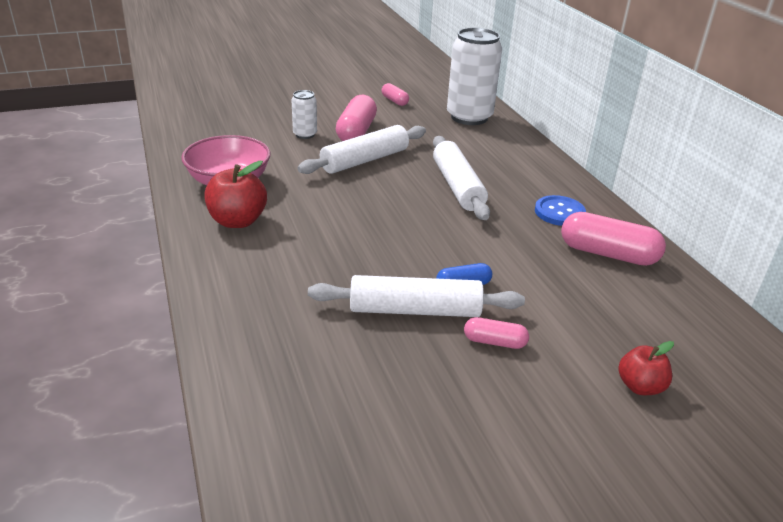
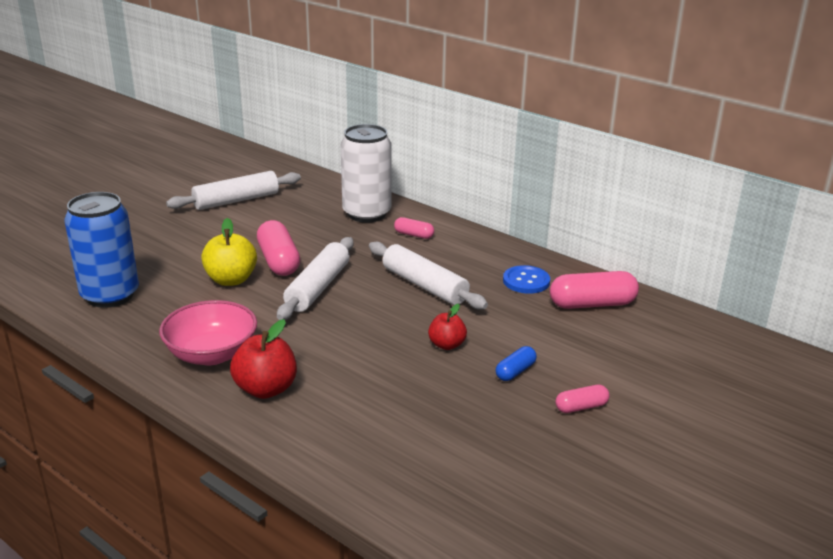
camera: 30 degrees left, 5 degrees down
white can [292,90,317,139] -> yellow apple [201,218,257,286]
white rolling pin [308,275,525,317] -> white rolling pin moved to [166,171,301,210]
pink capsule [382,83,409,106] -> pink capsule moved to [394,217,434,239]
red apple [618,341,674,395] -> red apple moved to [428,304,467,350]
none -> blue can [64,192,139,308]

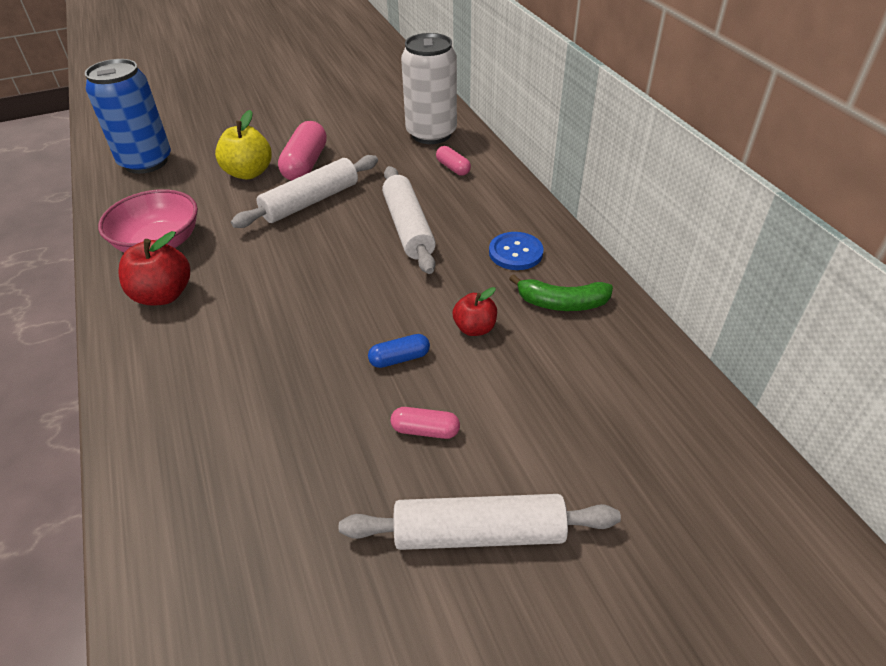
camera: 30 degrees right, 15 degrees up
white rolling pin [166,171,301,210] -> white rolling pin moved to [339,494,621,550]
red apple [428,304,467,350] -> red apple moved to [453,287,497,336]
pink capsule [550,271,639,309] -> green banana [509,274,613,311]

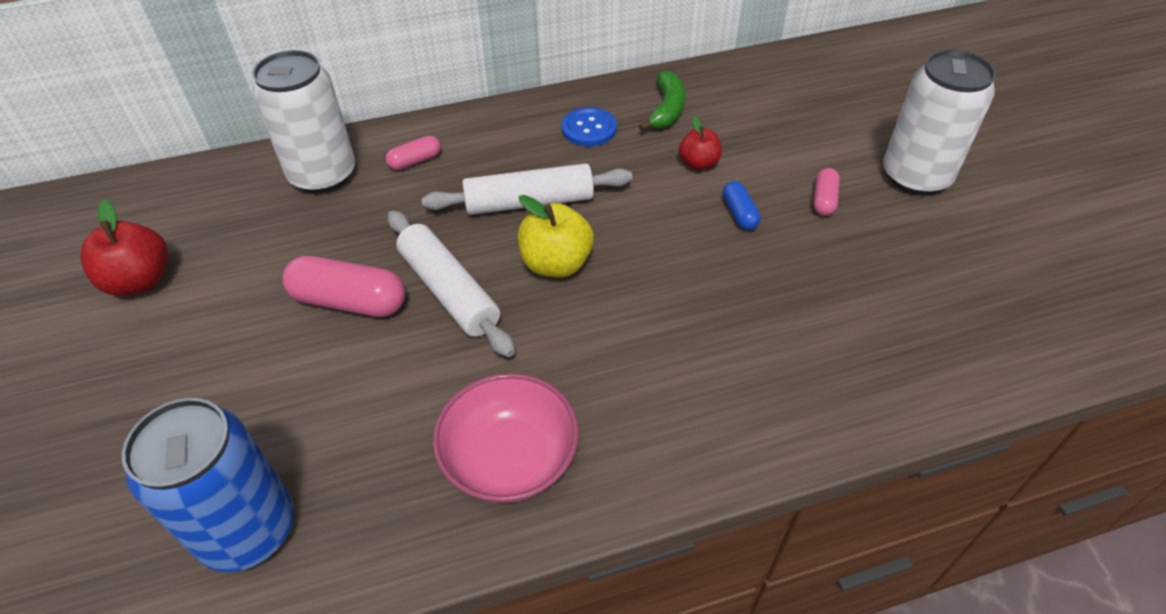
camera: 85 degrees left, 5 degrees up
red apple [118,231,190,305] -> red apple moved to [80,200,168,296]
yellow apple [215,110,272,179] -> yellow apple moved to [518,195,594,278]
white rolling pin [339,494,621,550] -> white can [883,49,996,196]

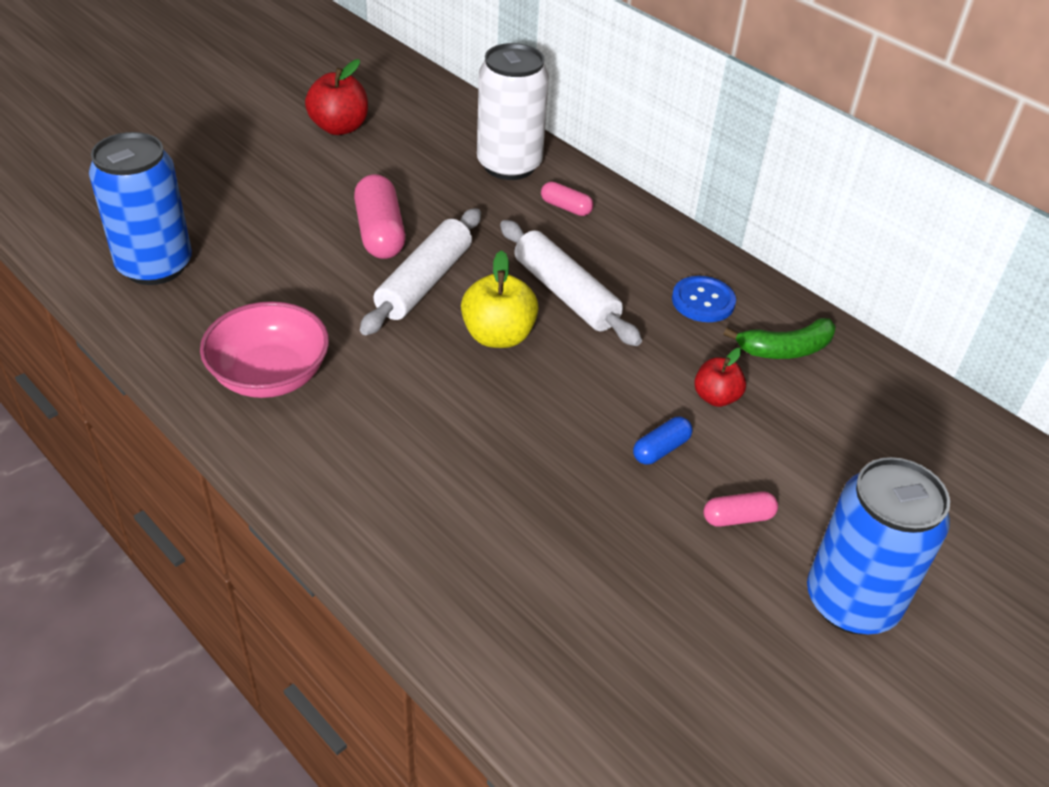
camera: 60 degrees right, 5 degrees down
white can [883,49,996,196] -> blue can [807,457,950,635]

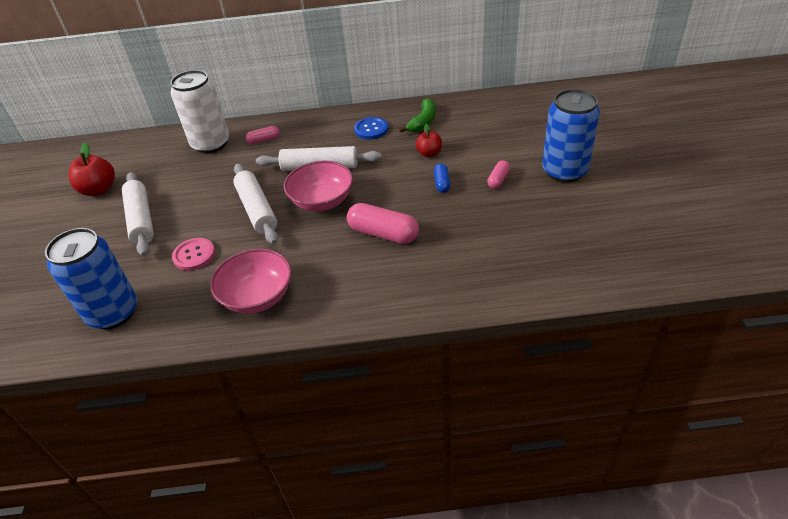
camera: 45 degrees left, 0 degrees up
pink capsule [354,174,406,259] -> pink capsule moved to [347,203,419,244]
yellow apple [461,250,539,348] -> pink bowl [284,161,353,211]
none -> white rolling pin [122,172,154,256]
none -> pink button [172,238,215,271]

